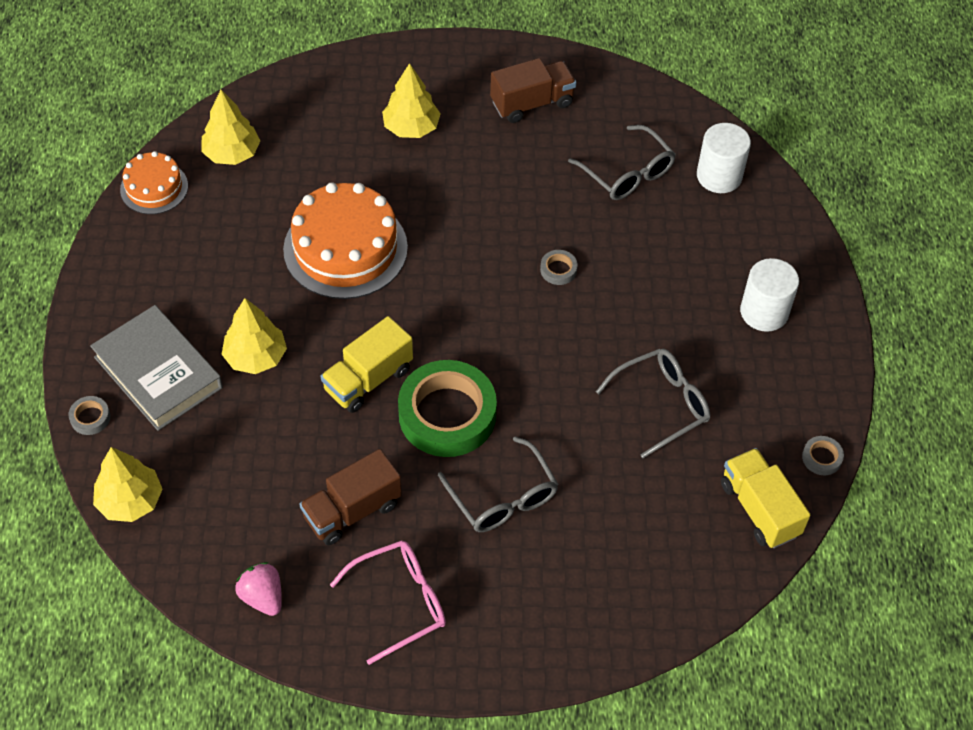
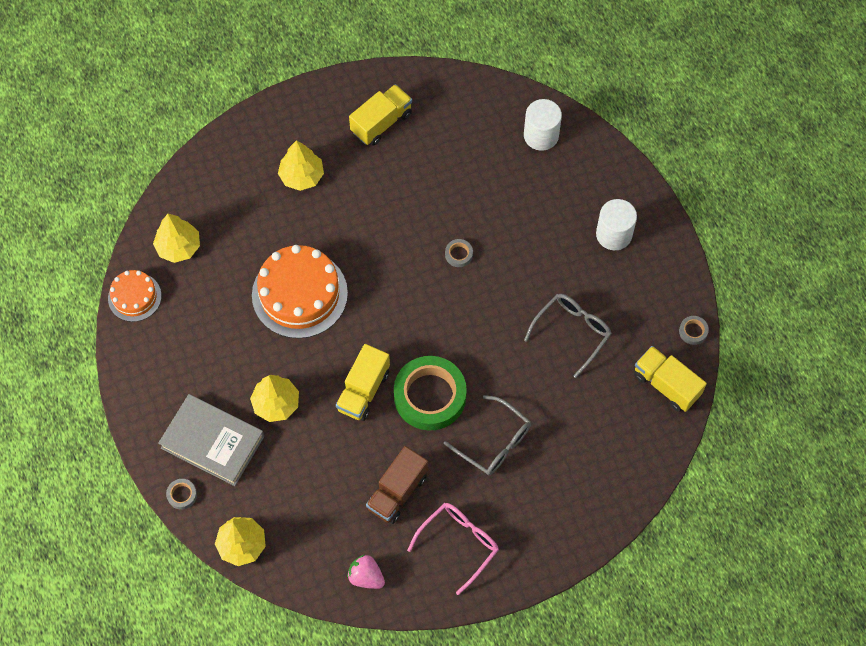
camera: 20 degrees left, 10 degrees up
brown truck [490,58,577,123] -> yellow truck [349,84,412,146]
grey glasses [568,125,676,200] -> none

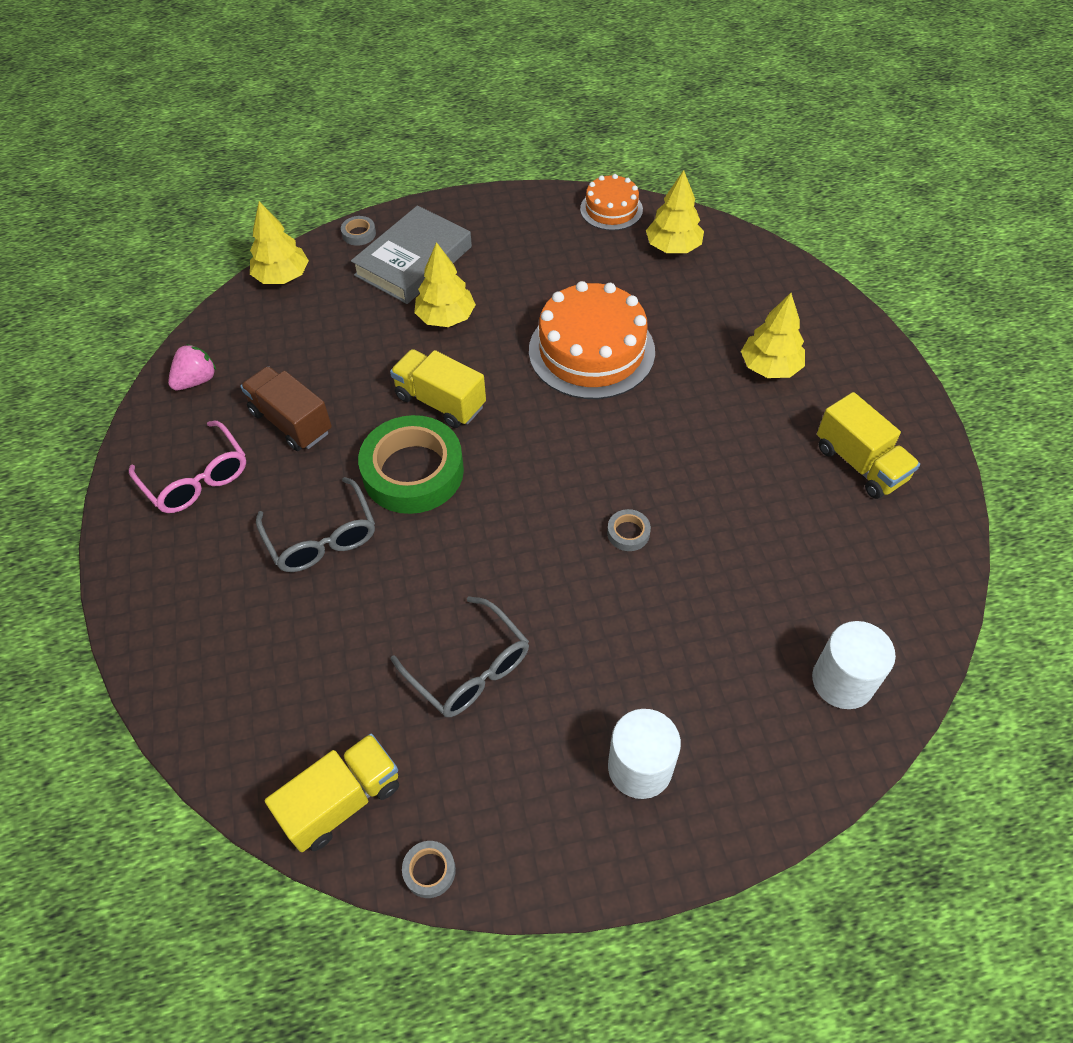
camera: 100 degrees right, 10 degrees down
grey glasses [444,395,531,476] -> grey glasses turned 75 degrees counterclockwise [256,477,375,572]

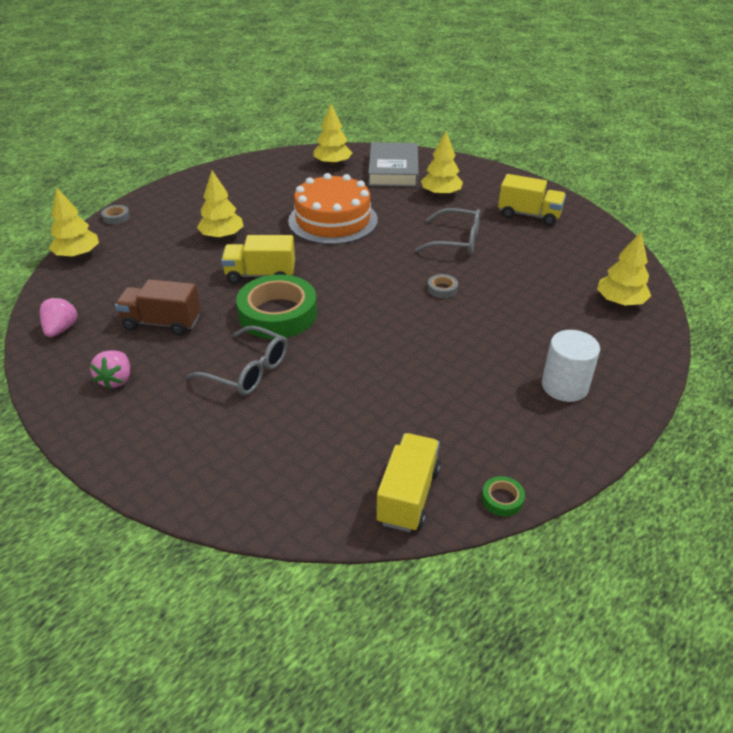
camera: 35 degrees left, 15 degrees down
pink glasses [129,421,246,513] -> pink strawberry [90,350,130,389]
grey book [351,205,472,304] -> grey book moved to [368,142,419,187]
grey glasses [391,596,529,717] -> grey glasses moved to [415,208,481,255]
grey tape [402,841,456,898] -> green tape [482,476,525,516]
orange cake [580,174,643,230] -> none
white cylinder [812,621,896,709] -> yellow tree [597,232,651,306]

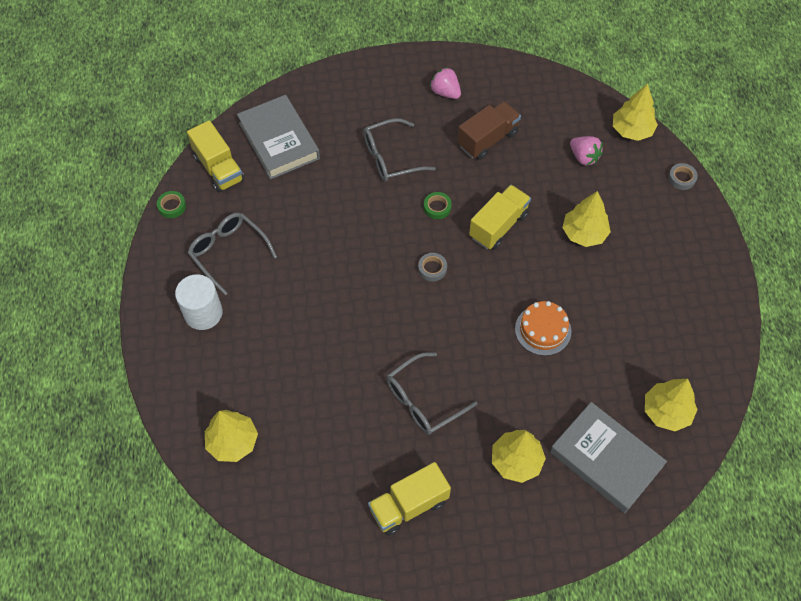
camera: 130 degrees right, 20 degrees up
pink strawberry [40,296,78,337] -> pink strawberry moved to [570,136,603,166]
green tape [236,274,317,339] -> green tape [424,192,452,219], size x0.40
orange cake [288,173,378,245] -> orange cake [515,301,571,356], size x0.56
grey tape [428,274,458,298] -> grey tape moved to [418,253,447,281]
none -> grey glasses [188,213,277,295]
none -> grey book [237,95,320,179]

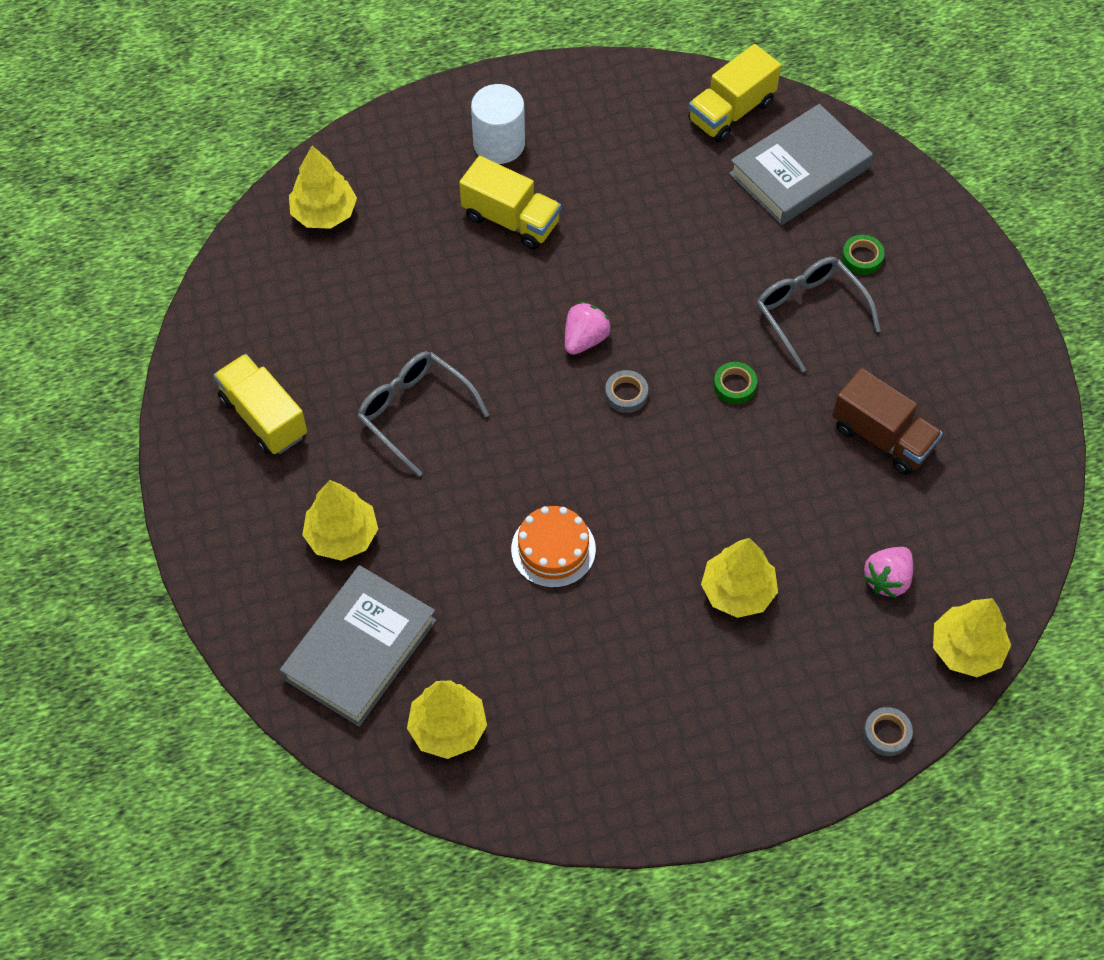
camera: 80 degrees right, 0 degrees up
green tape [157,191,186,218] -> green tape moved to [842,235,885,275]
grey glasses [188,213,277,295] -> none
pink strawberry [430,67,461,99] -> pink strawberry moved to [565,302,611,355]
yellow truck [469,185,531,250] -> yellow truck moved to [459,156,561,250]

